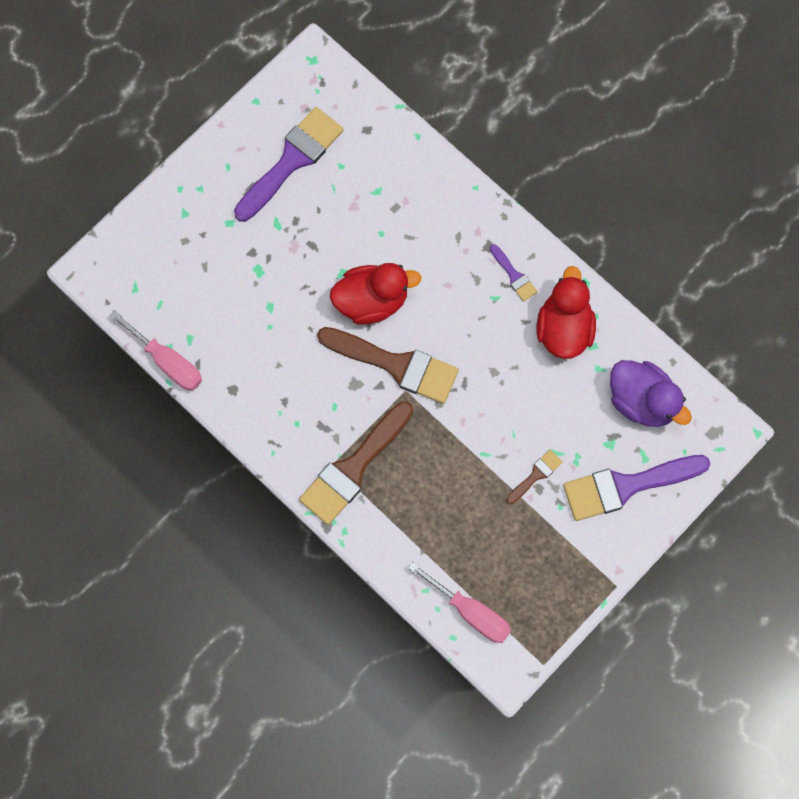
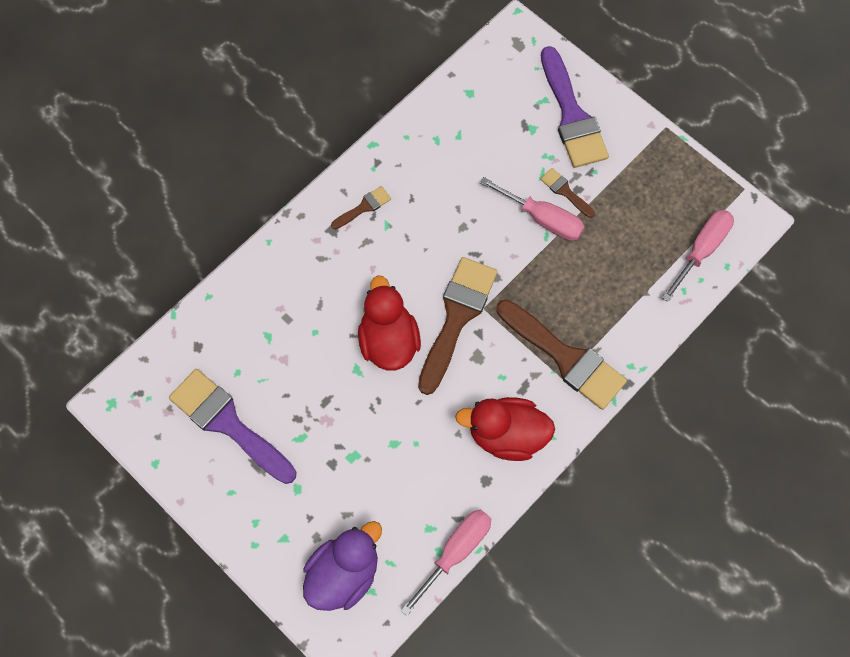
camera: 90 degrees left, 5 degrees down
purple brush [490,244,538,302] -> brown brush [331,186,391,229]
red duck [537,266,596,359] -> red duck moved to [455,397,555,461]
purple duck [610,360,692,427] -> purple duck moved to [303,521,382,611]
none -> pink screwdriver [480,177,584,241]

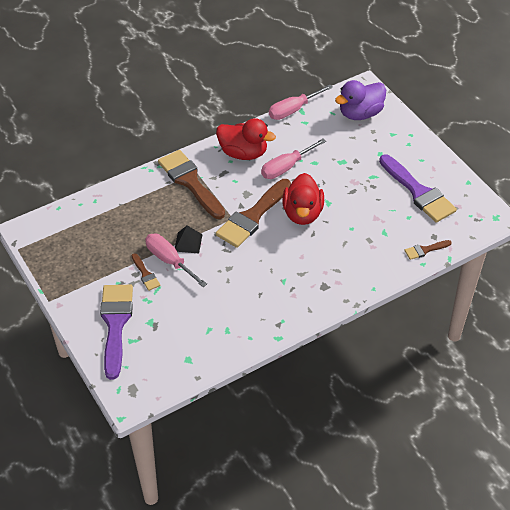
camera: 165 degrees left, 20 degrees down
brown brush [331,186,391,229] -> brown brush moved to [404,240,452,260]
pink screwdriver [662,210,734,302] -> pink screwdriver moved to [261,139,326,179]
none -> black pyramid [175,225,203,254]

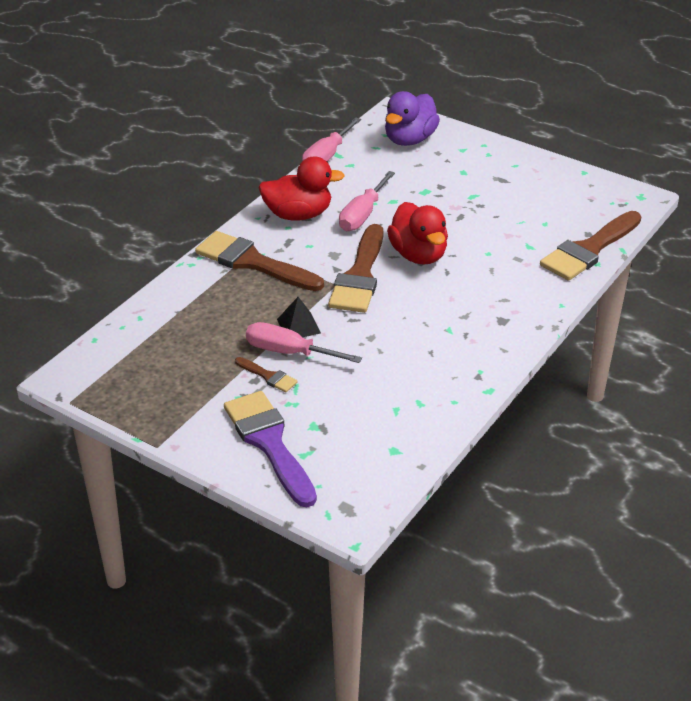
camera: 25 degrees left, 10 degrees down
purple brush [379,154,457,223] -> none
brown brush [404,240,452,260] -> brown brush [540,211,641,281], size x2.15

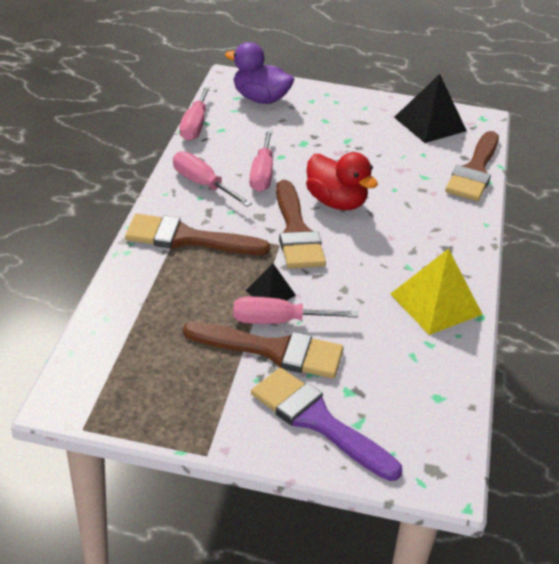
camera: 25 degrees left, 0 degrees up
brown brush [235,357,298,392] -> brown brush [183,321,344,379], size x2.15
red duck [258,156,345,221] -> pink screwdriver [173,151,252,207]
purple duck [385,91,440,146] -> purple duck turned 105 degrees clockwise [225,42,294,104]
none -> yellow pyramid [390,249,483,335]
none -> black pyramid [394,74,467,143]

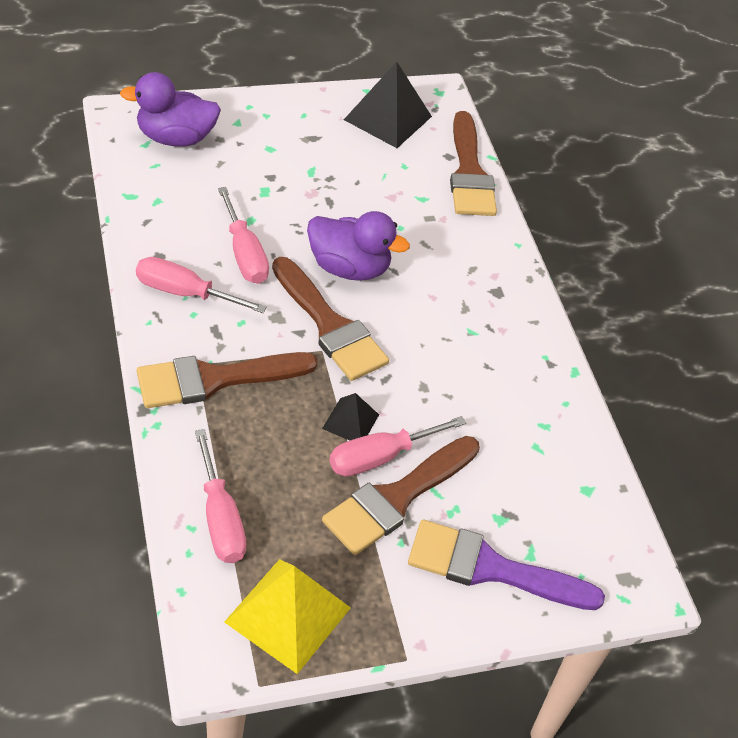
camera: 30 degrees left, 10 degrees up
pink screwdriver [180,85,211,141] -> pink screwdriver moved to [195,429,246,563]
brown brush [183,321,344,379] -> brown brush turned 150 degrees clockwise [322,436,480,555]
red duck [306,152,378,210] -> purple duck [307,211,410,281]
yellow pyramid [390,249,483,335] -> yellow pyramid moved to [224,559,351,674]

